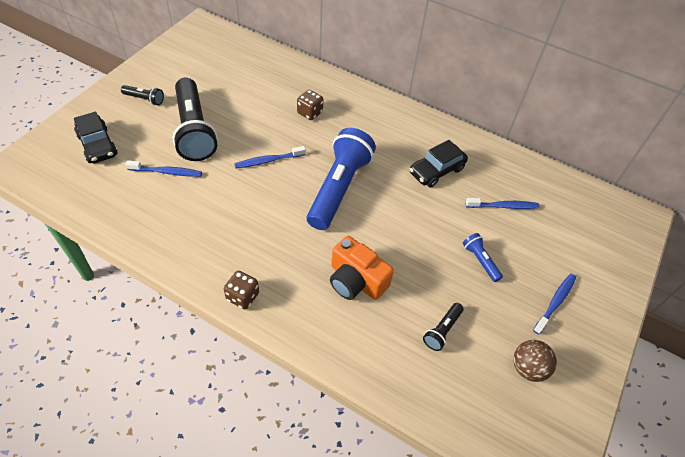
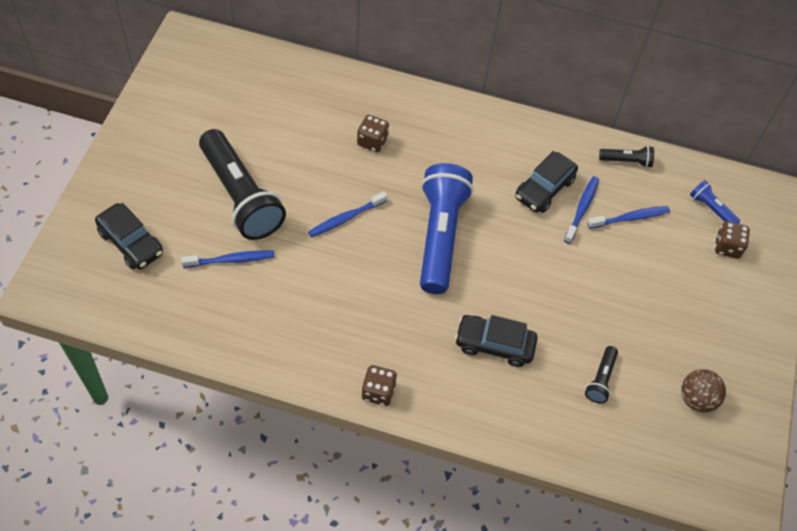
camera: 15 degrees left, 5 degrees up
black flashlight [121,85,164,105] -> black flashlight moved to [599,146,654,168]
orange camera [330,236,394,300] -> black car [455,315,538,367]
blue flashlight [463,233,503,282] -> blue flashlight moved to [690,180,740,224]
blue toothbrush [533,274,576,334] -> blue toothbrush moved to [564,176,599,244]
none -> brown dice [715,221,750,259]

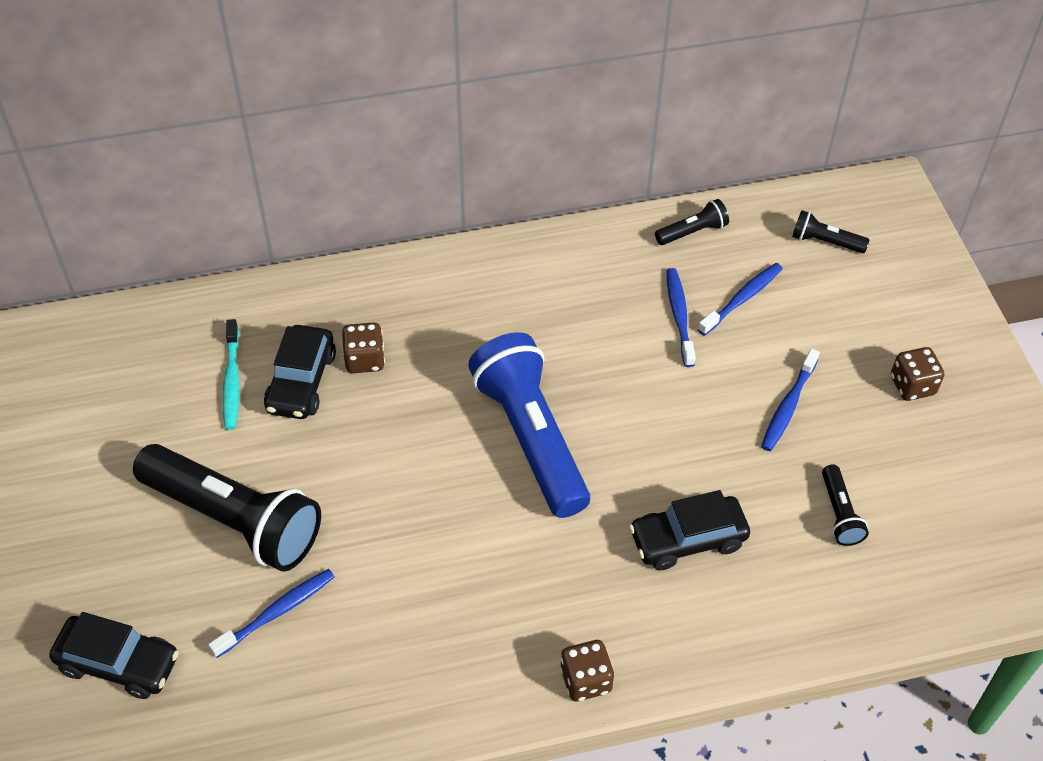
camera: 25 degrees left, 5 degrees down
blue toothbrush [308,191,388,237] -> blue toothbrush moved to [761,348,820,451]
black car [515,151,578,213] -> black car moved to [264,325,336,419]
brown ball [681,369,726,413] -> none
blue flashlight [690,180,740,224] -> black flashlight [792,210,869,253]
brown dice [715,221,750,259] -> brown dice moved to [891,347,944,401]
none -> turquoise toothbrush [222,319,239,430]

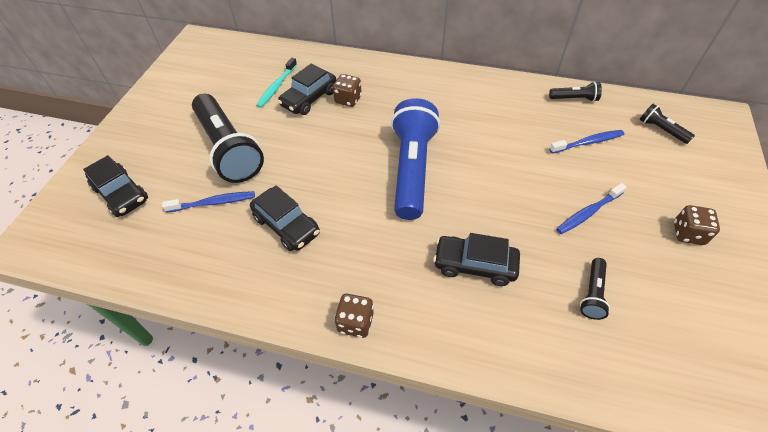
camera: 30 degrees right, 0 degrees up
blue toothbrush [666,268,696,367] -> none
none -> black car [250,185,320,251]

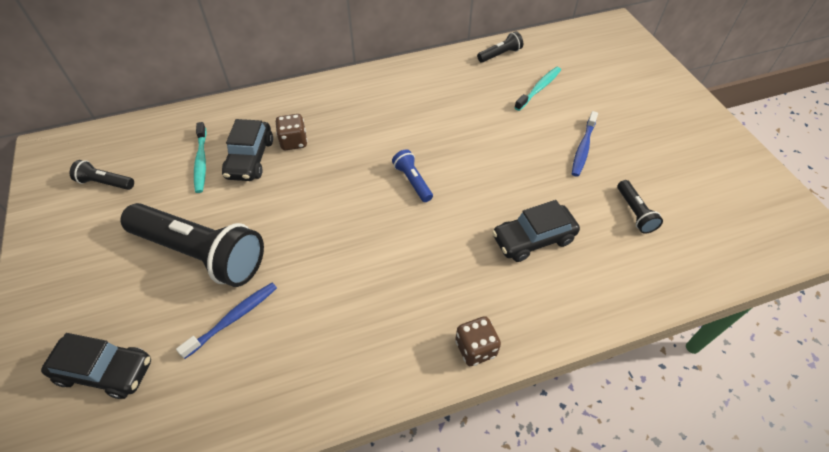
camera: 35 degrees left, 0 degrees up
black car [250,185,320,251] -> none
blue flashlight [391,98,440,220] -> blue flashlight [392,149,433,202], size x0.44
blue toothbrush [549,130,624,153] -> turquoise toothbrush [514,67,561,111]
black flashlight [640,104,695,144] -> black flashlight moved to [70,160,134,190]
brown dice [674,205,720,245] -> none

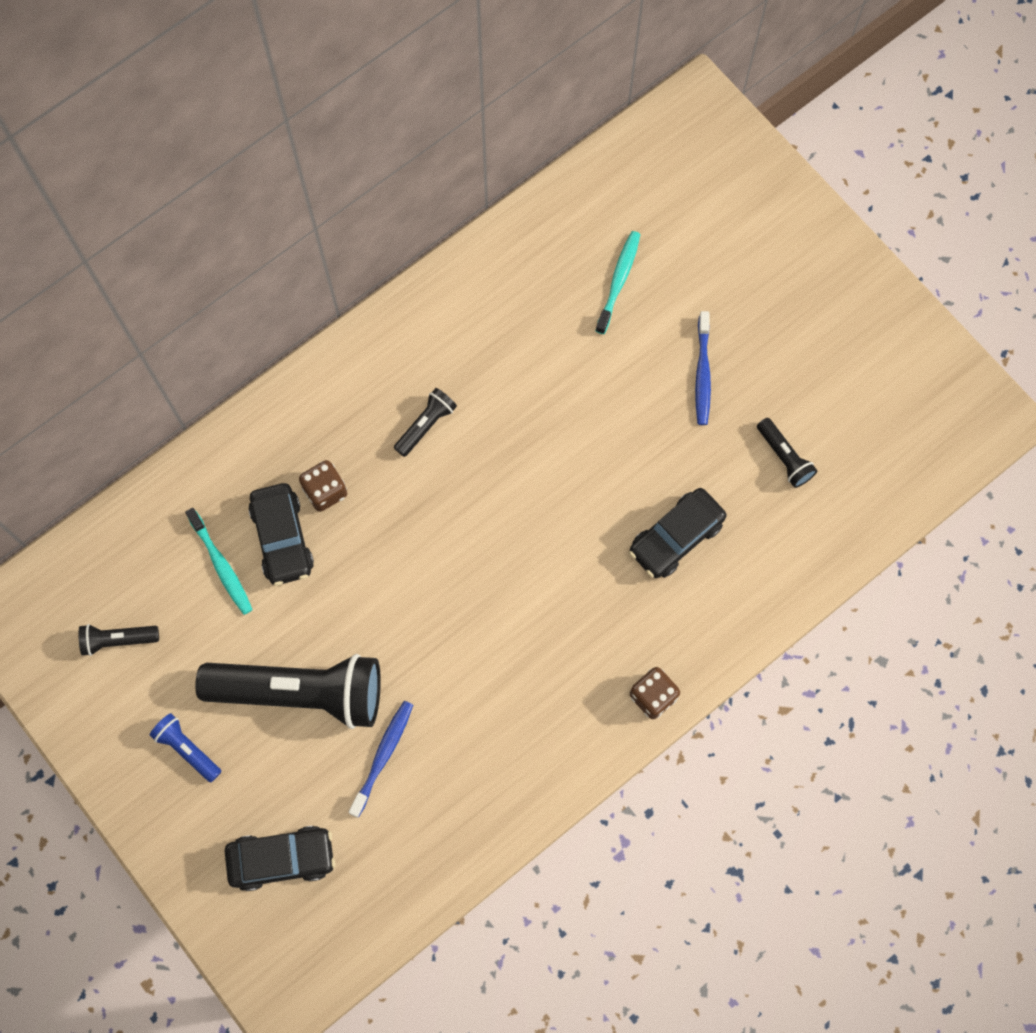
camera: 20 degrees left, 20 degrees up
blue flashlight [392,149,433,202] -> blue flashlight moved to [150,713,221,782]
black flashlight [477,31,523,63] -> black flashlight moved to [394,388,457,457]

